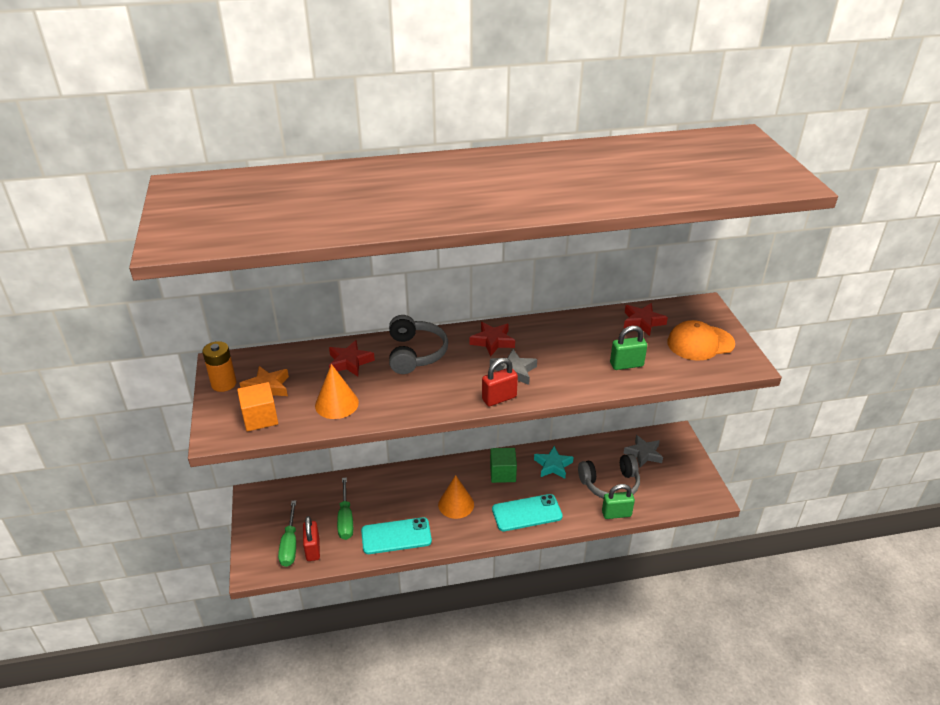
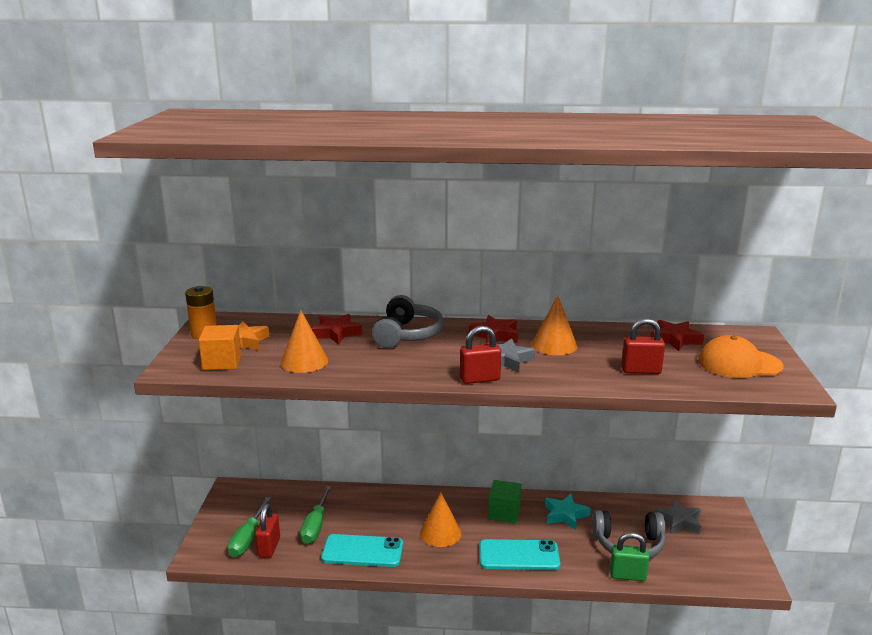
camera: 15 degrees right, 15 degrees down
green padlock [610,326,647,370] -> red padlock [621,318,665,374]
none -> orange cone [532,295,577,355]

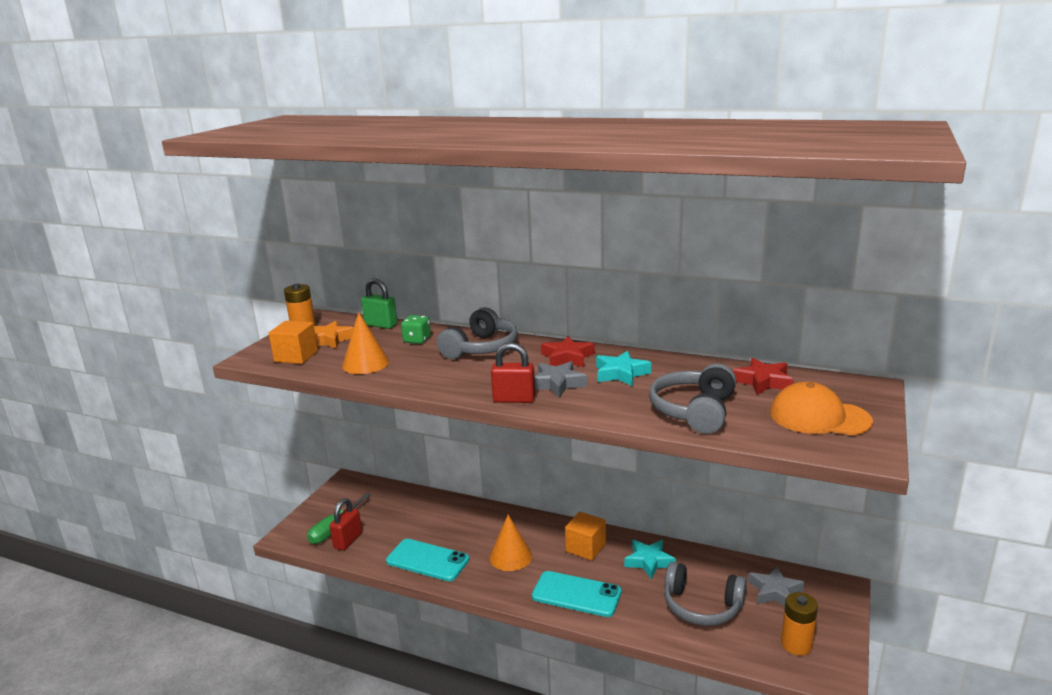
camera: 20 degrees right, 0 degrees up
green screwdriver [300,486,331,544] -> none
red star [312,314,363,345] -> green dice [401,315,431,344]
green cube [488,480,522,523] -> orange cube [565,512,606,561]
orange cone [532,295,577,355] -> turquoise star [596,351,651,386]
green padlock [610,532,650,581] -> green padlock moved to [361,278,397,329]
red padlock [621,318,665,374] -> grey headphones [649,364,736,434]
none -> orange battery [781,592,818,656]

